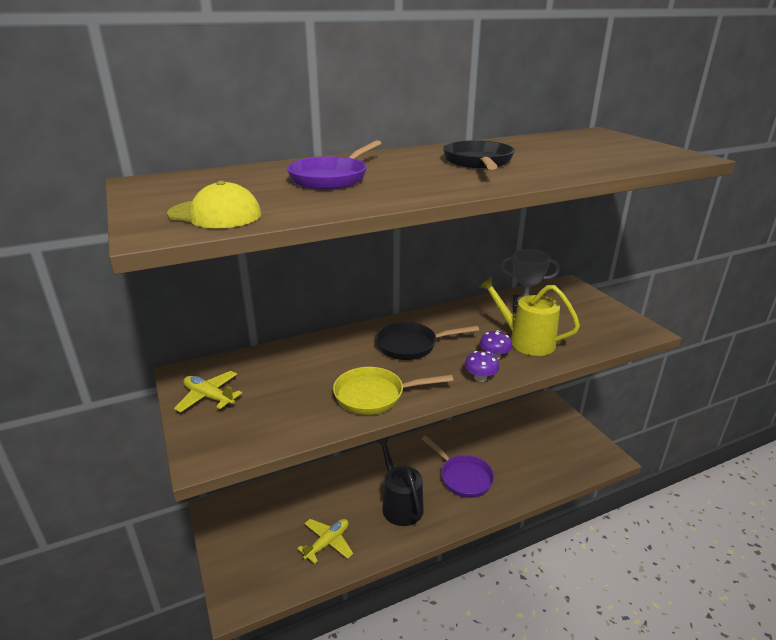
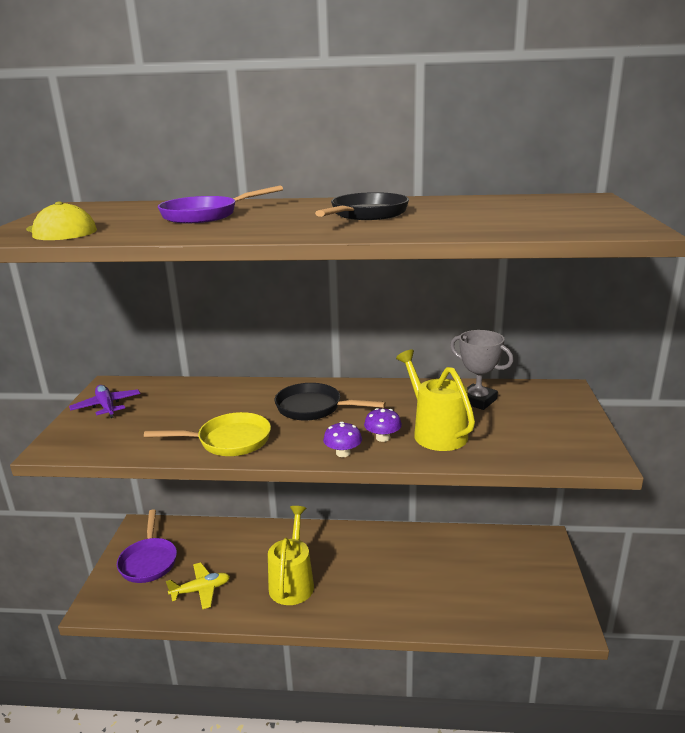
camera: 30 degrees right, 5 degrees down
yellow plane [174,371,242,413] -> purple plane [69,385,140,418]
yellow pan [333,367,453,415] -> yellow pan turned 150 degrees clockwise [144,412,271,456]
black watering can [375,436,424,526] -> yellow watering can [268,506,314,605]
purple pan [422,436,494,498] -> purple pan moved to [117,509,177,583]

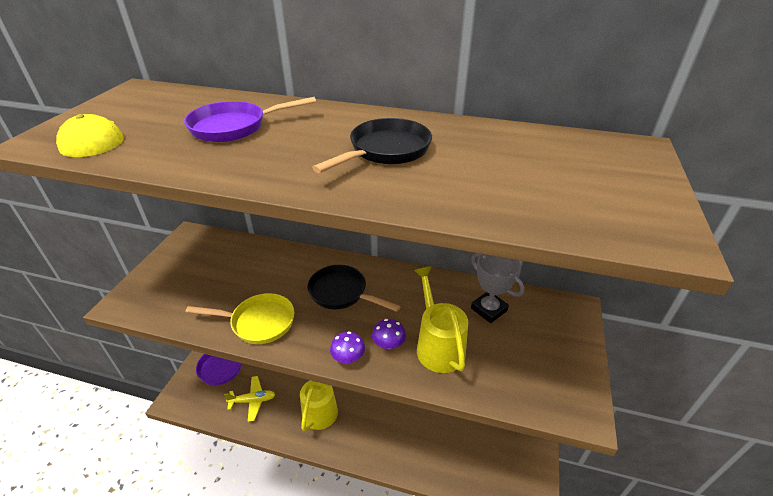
camera: 10 degrees right, 15 degrees up
purple plane [69,385,140,418] -> none

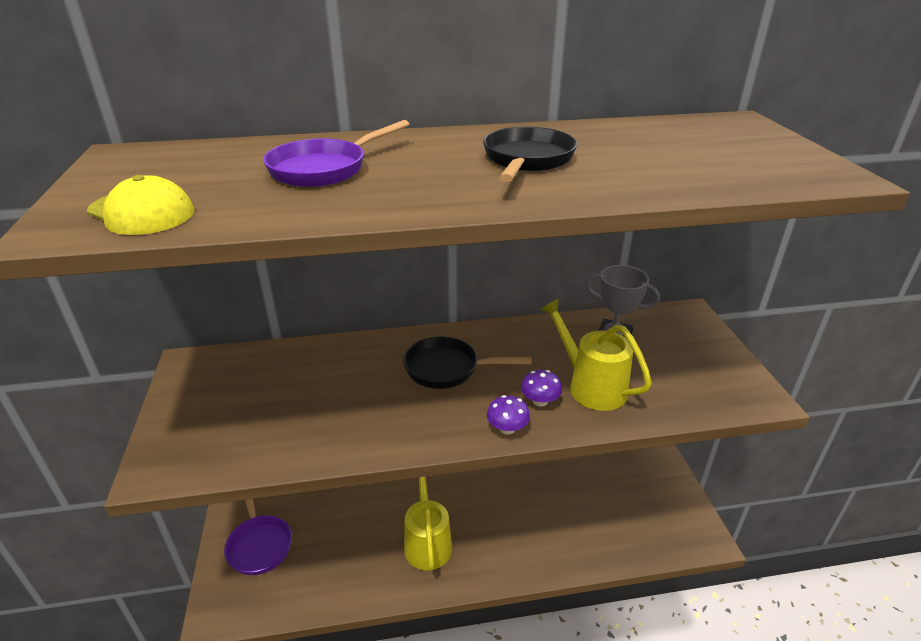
camera: 25 degrees left, 5 degrees down
yellow pan [185,293,294,344] -> none
yellow plane [224,376,275,422] -> none

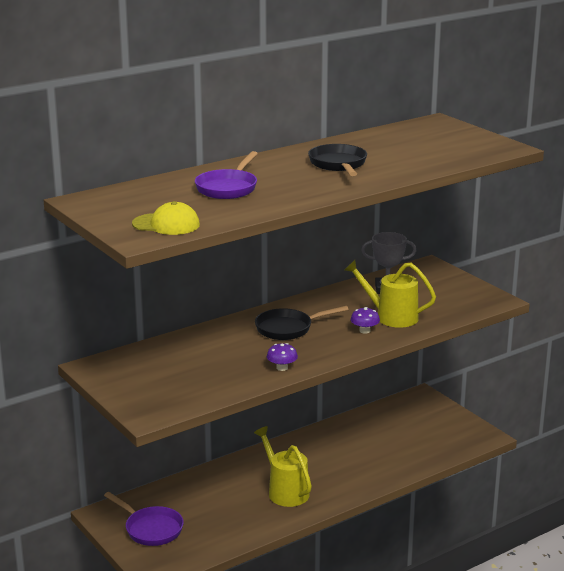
camera: 25 degrees left, 10 degrees down
purple mushroom [487,395,530,434] -> purple mushroom moved to [267,343,298,371]

